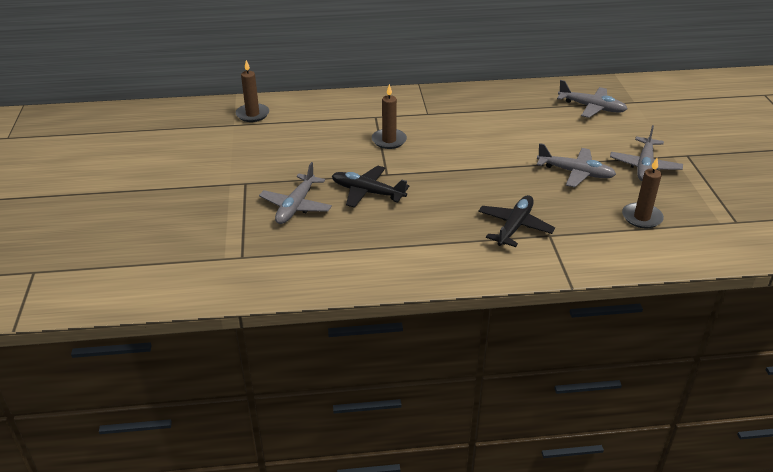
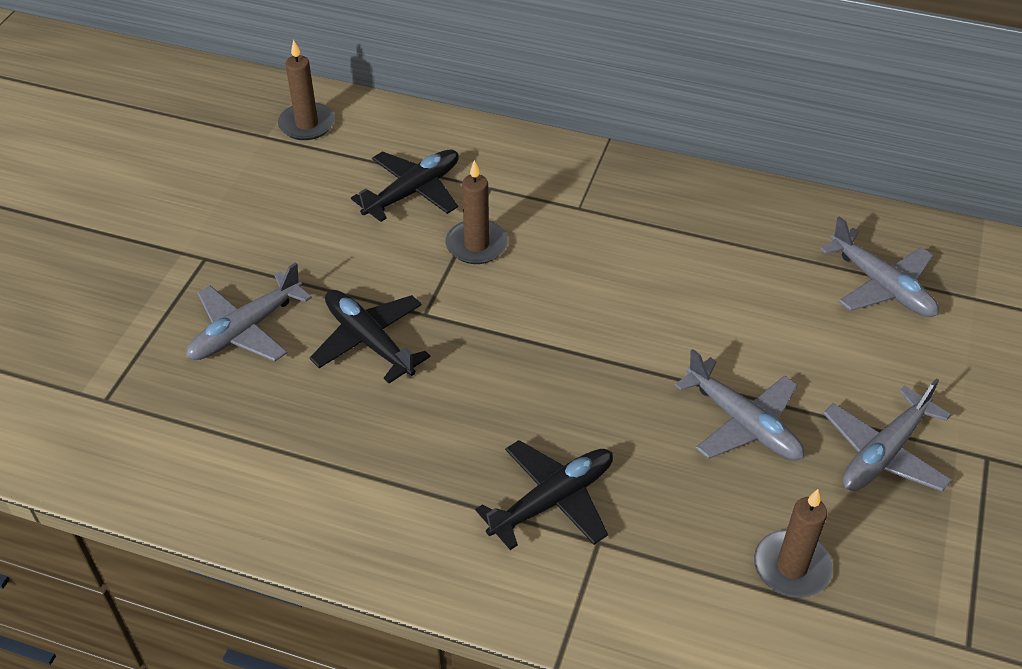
camera: 25 degrees right, 10 degrees up
none -> black plane [351,150,459,222]

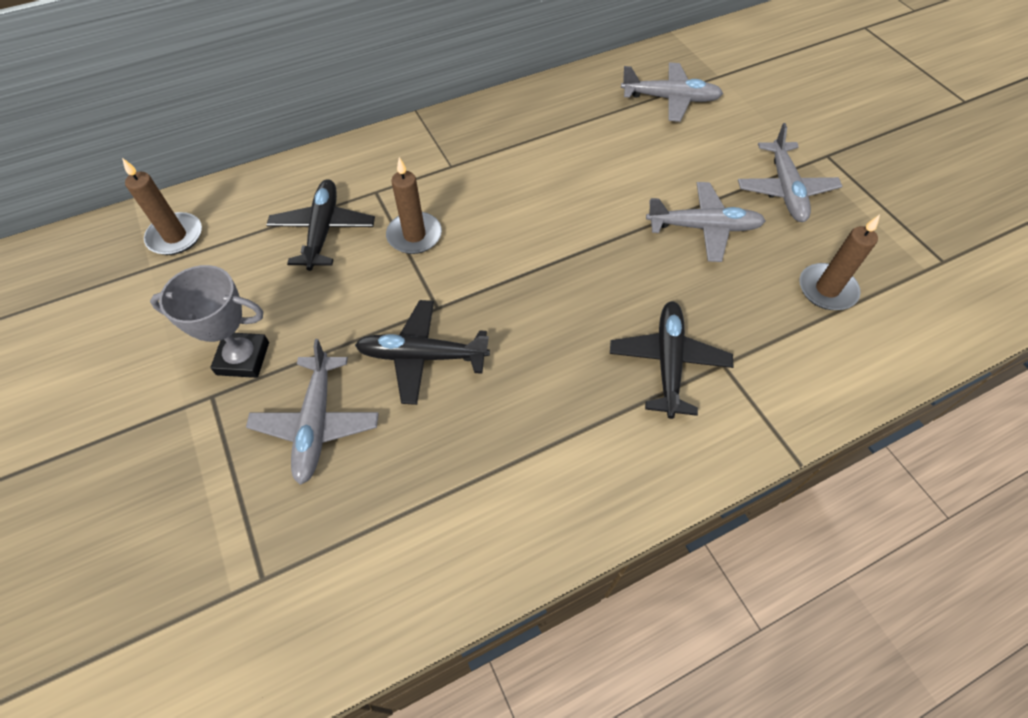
camera: 45 degrees left, 10 degrees up
none -> grey trophy [150,265,269,378]

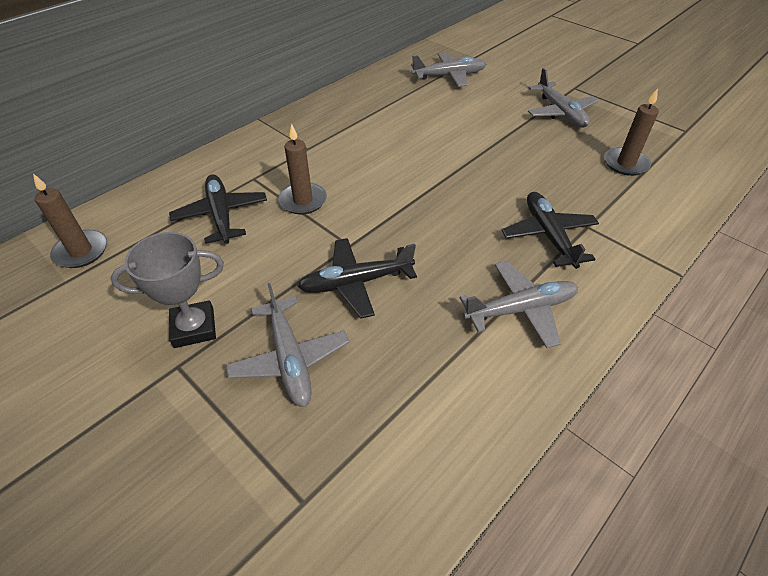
camera: 20 degrees left, 10 degrees down
grey plane [646,182,765,262] -> grey plane moved to [460,261,578,348]

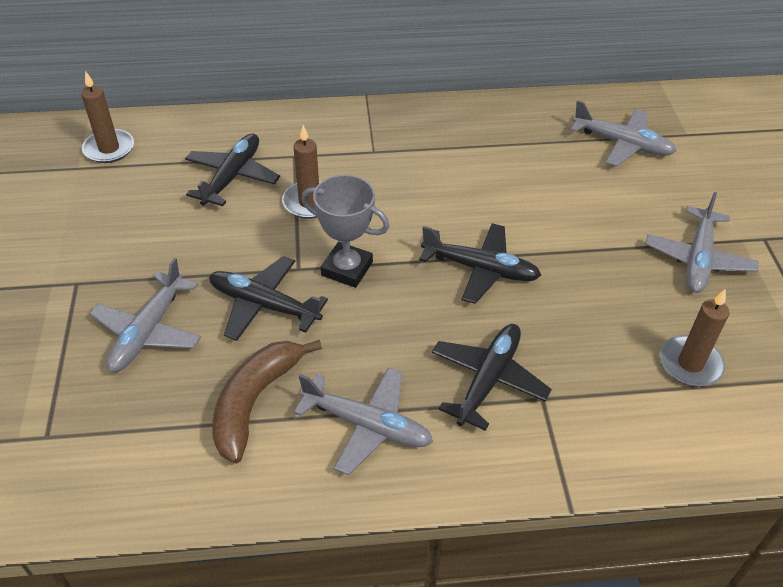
camera: 40 degrees right, 0 degrees up
grey trophy [111,232,224,348] -> grey trophy moved to [301,175,390,288]
none -> brown banana [212,340,322,463]
none -> black plane [419,223,541,304]

